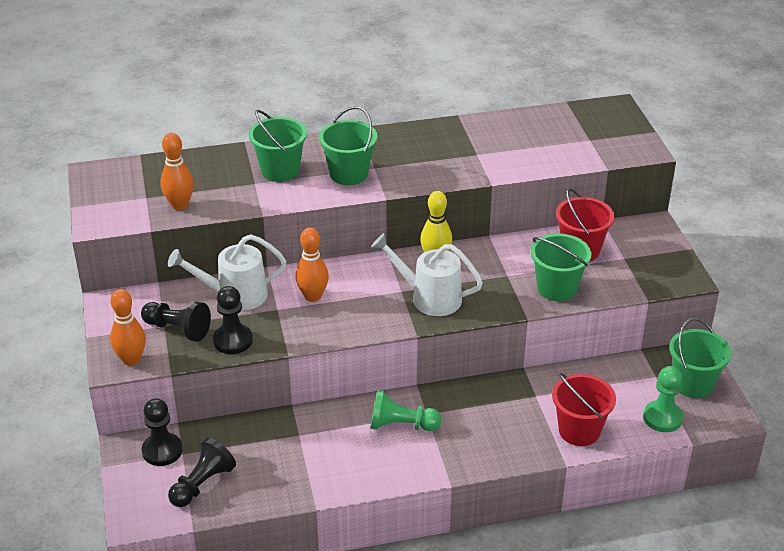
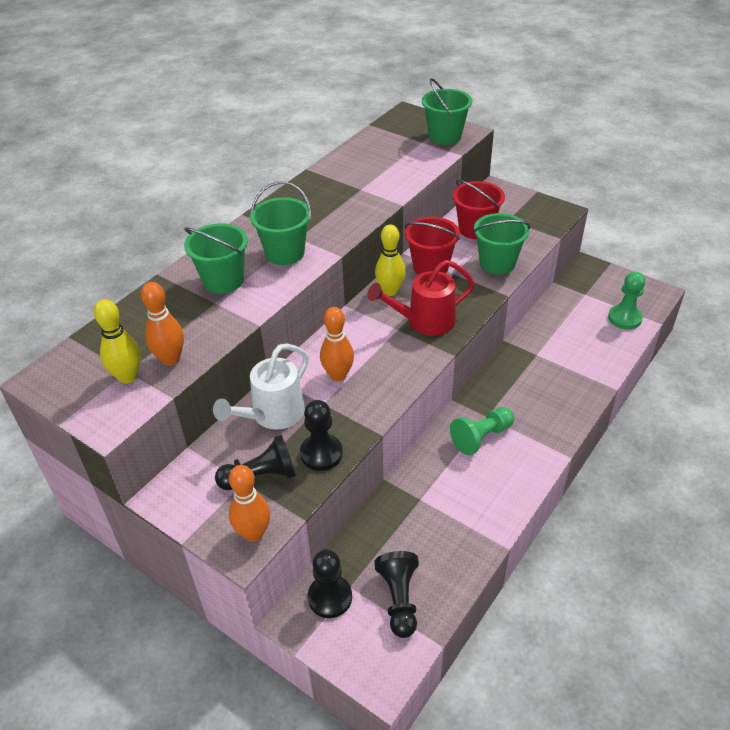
camera: 40 degrees left, 5 degrees up
white watering can [371,233,483,316] -> red watering can [367,260,475,336]
red bucket [552,373,616,446] -> red bucket moved to [405,217,460,275]
green bucket [669,318,732,398] -> green bucket moved to [422,78,472,145]
none -> yellow bowling pin [94,299,141,384]

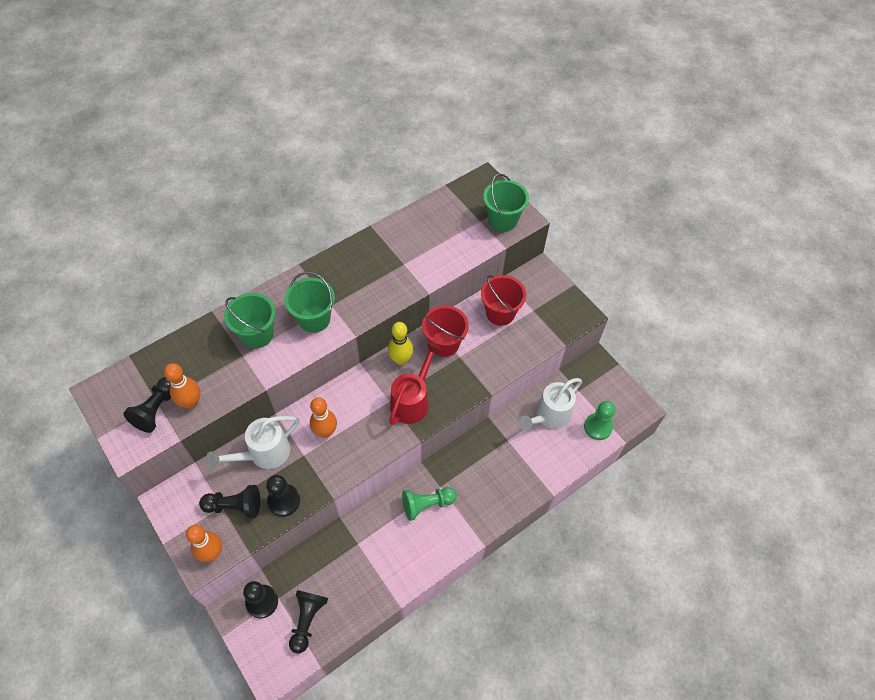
camera: 15 degrees right, 15 degrees up
yellow bowling pin [94,299,141,384] -> black pawn [123,377,171,433]
red watering can [367,260,475,336] -> red watering can turned 120 degrees clockwise [389,342,441,425]
green bucket [473,213,530,275] -> none
none -> white watering can [519,378,582,430]

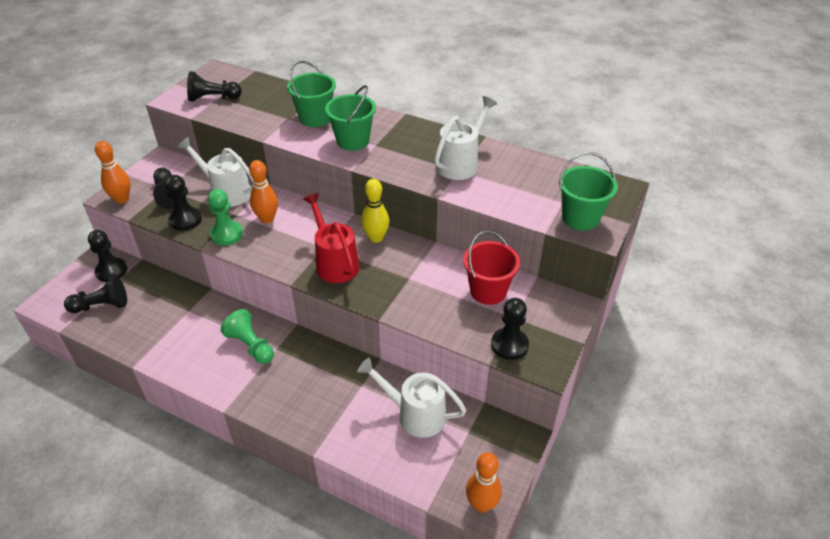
camera: 65 degrees right, 15 degrees down
orange bowling pin [164,363,200,409] -> orange bowling pin moved to [466,452,502,513]
red watering can [389,342,441,425] -> red watering can turned 120 degrees counterclockwise [303,193,360,283]
red bucket [422,305,469,357] -> none
green pawn [584,401,615,440] -> green pawn moved to [208,189,243,246]
none -> white watering can [434,96,497,180]
none -> black pawn [491,298,529,360]

